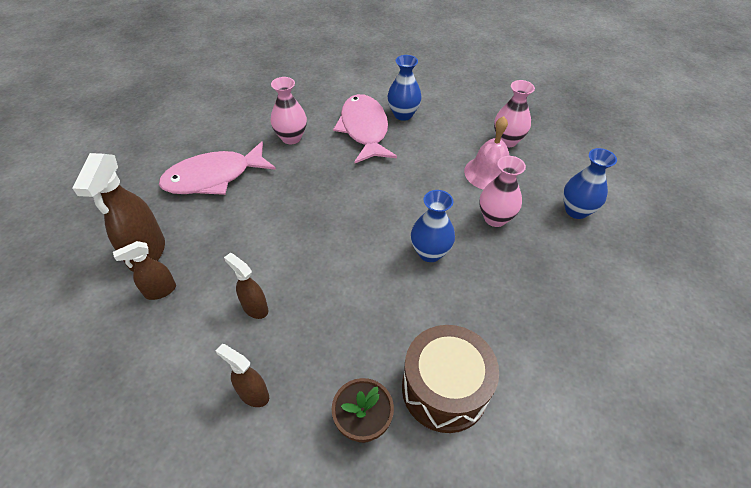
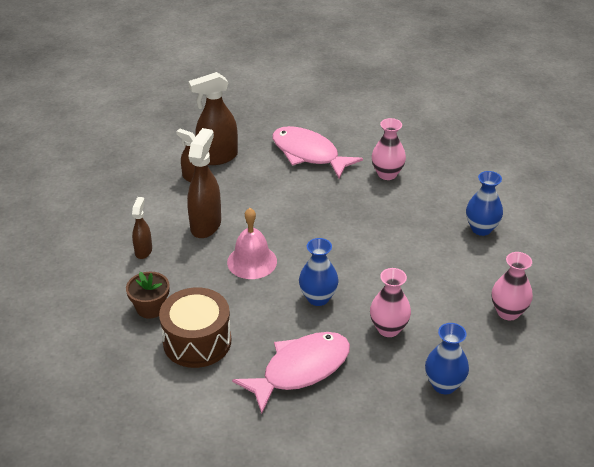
camera: 65 degrees right, 10 degrees down
brown spray bottle [224,253,268,319] -> brown spray bottle [187,128,221,238], size x1.78
pink fish [333,94,397,163] -> pink fish moved to [232,332,350,414]
pink bell [464,116,509,190] -> pink bell moved to [227,208,277,279]

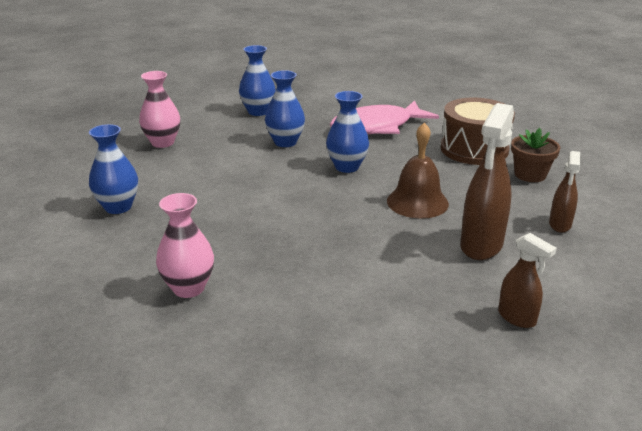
camera: 170 degrees left, 10 degrees down
brown spray bottle [188,72,238,165] -> none
pink bell [227,208,277,279] -> brown bell [387,122,449,219]
pink fish [272,126,363,179] -> none
pink vase [370,268,411,337] -> blue vase [265,70,305,147]

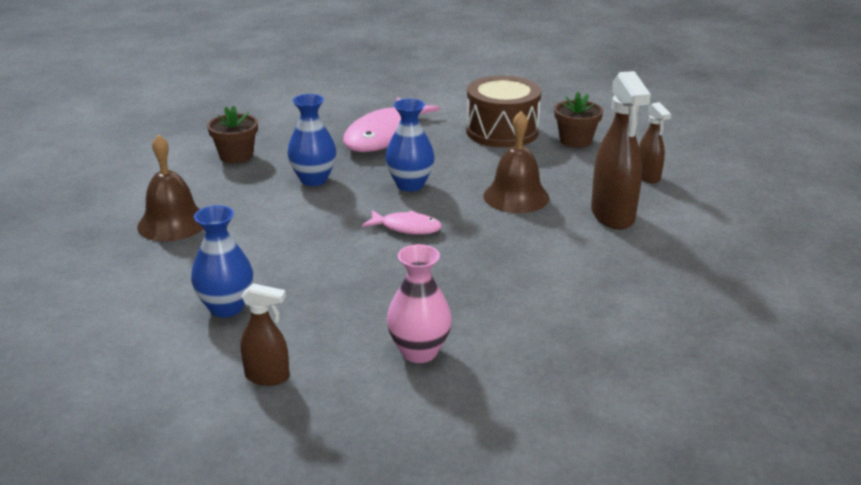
camera: 35 degrees left, 0 degrees up
pink vase [139,71,180,148] -> brown bell [137,134,204,241]
blue vase [239,45,276,116] -> brown flower pot [207,105,258,163]
brown spray bottle [498,233,557,328] -> brown spray bottle moved to [240,283,290,386]
none -> pink fish [362,210,442,235]

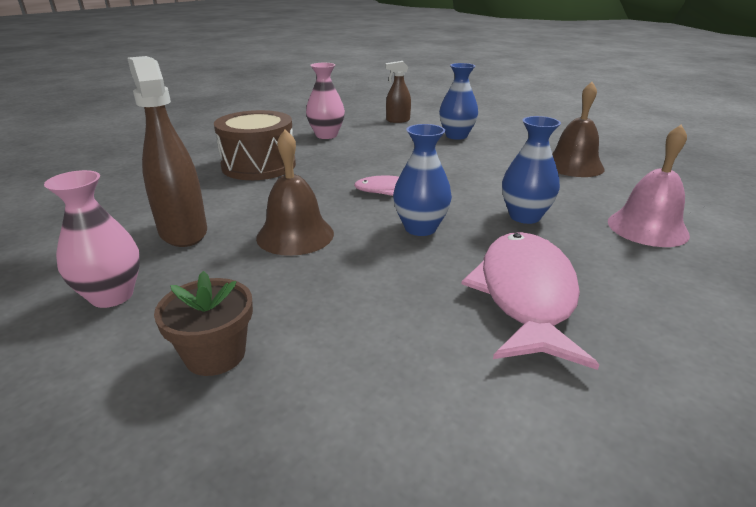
camera: 160 degrees right, 0 degrees up
brown flower pot [207,105,258,163] -> pink bell [608,125,690,247]
brown drum [466,76,541,148] -> brown drum moved to [214,110,296,180]
brown spray bottle [639,102,671,183] -> pink vase [44,170,140,308]

